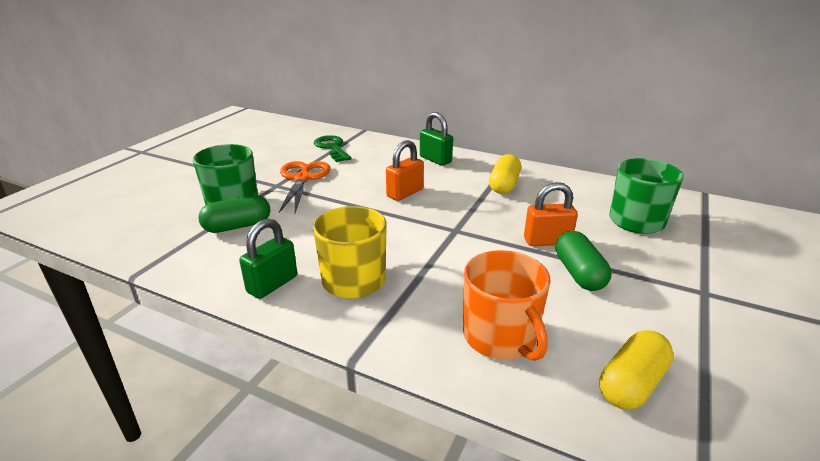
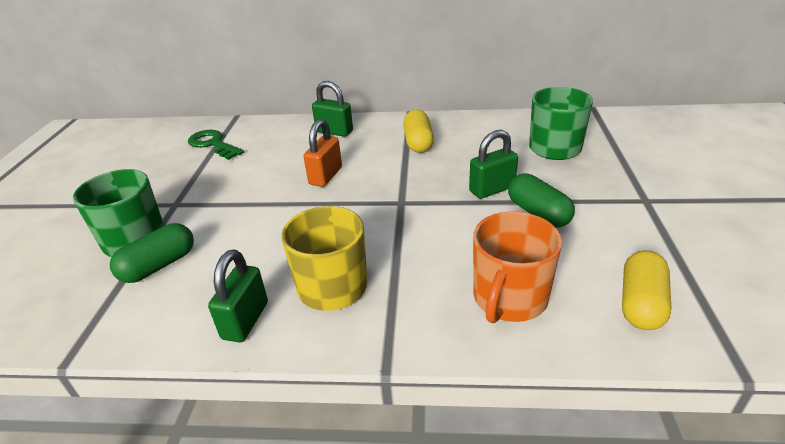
camera: 20 degrees left, 5 degrees up
orange scissors [279,161,331,213] -> none
orange mug [463,250,551,361] -> orange mug turned 75 degrees clockwise [473,211,562,323]
orange padlock [524,182,578,246] -> green padlock [469,130,518,199]

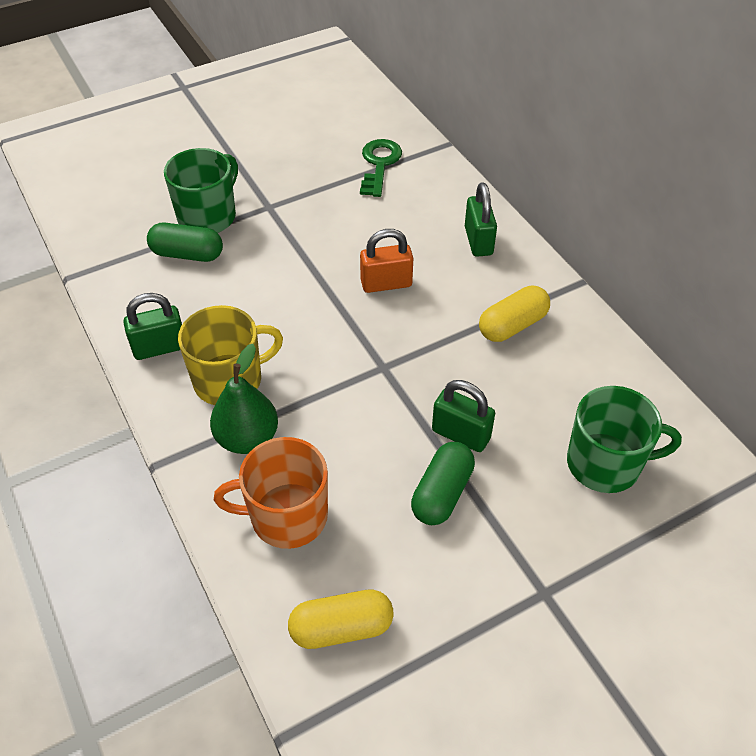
camera: 55 degrees right, 15 degrees up
none -> green pear [210,344,278,454]

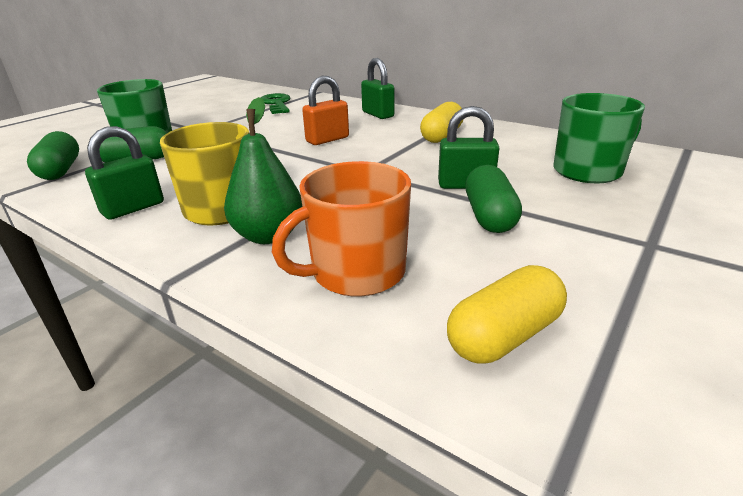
camera: 25 degrees left, 20 degrees down
none -> green capsule [27,131,79,180]

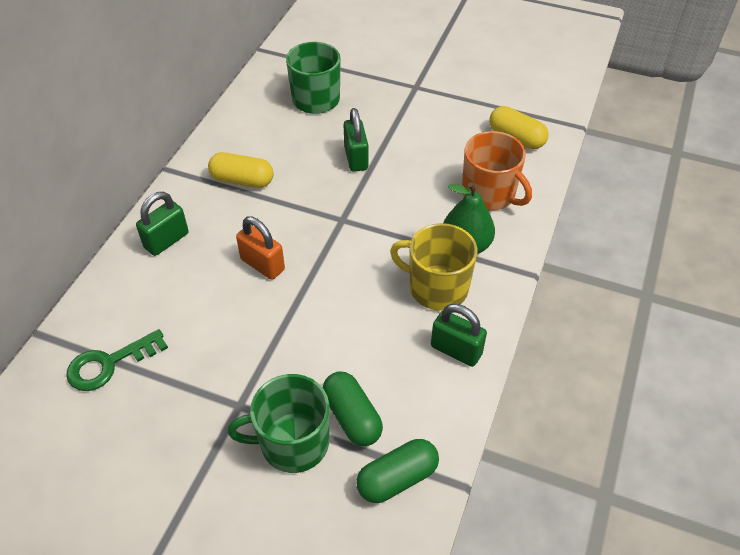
camera: 105 degrees left, 20 degrees up
green capsule [465,165,522,233] -> none

